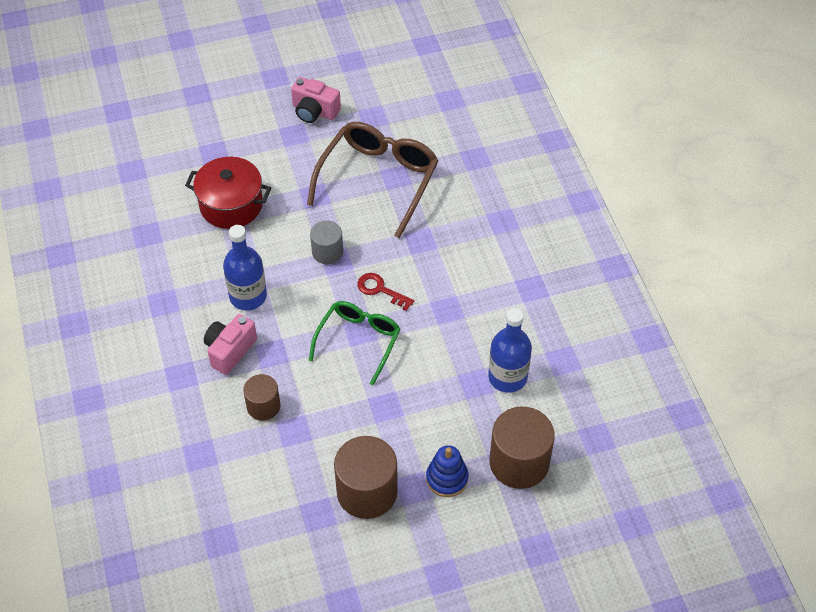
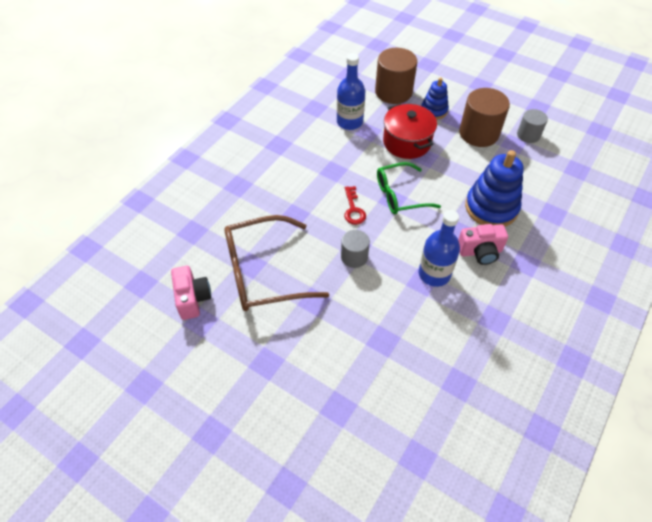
camera: 130 degrees left, 0 degrees up
red pot [185,157,271,229] -> red pot moved to [383,103,437,159]
brown cylinder [243,374,281,421] -> blue stacking toy [465,150,524,227]
pink camera [291,77,341,123] -> pink camera moved to [171,266,211,320]
none -> grey cylinder [517,109,548,143]

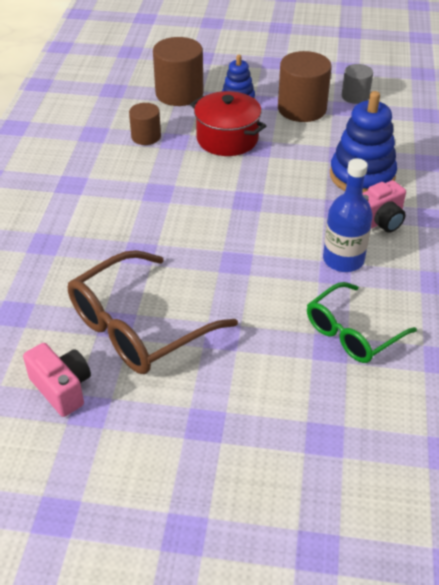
camera: 25 degrees left, 10 degrees down
blue bottle [337,53,365,130] -> brown cylinder [129,103,161,145]
grey cylinder [341,230,370,268] -> none
red key [344,186,366,225] -> none
green glasses [377,162,441,215] -> green glasses moved to [307,282,417,363]

